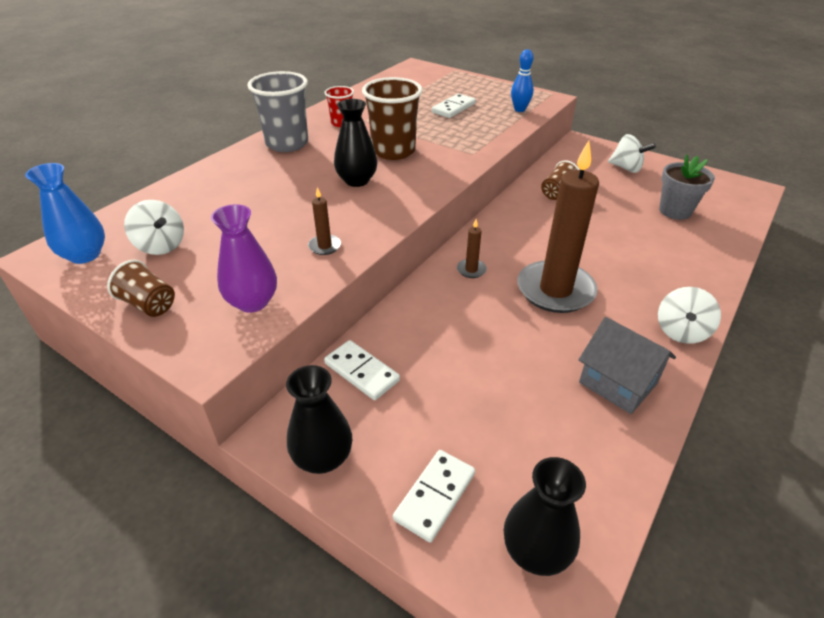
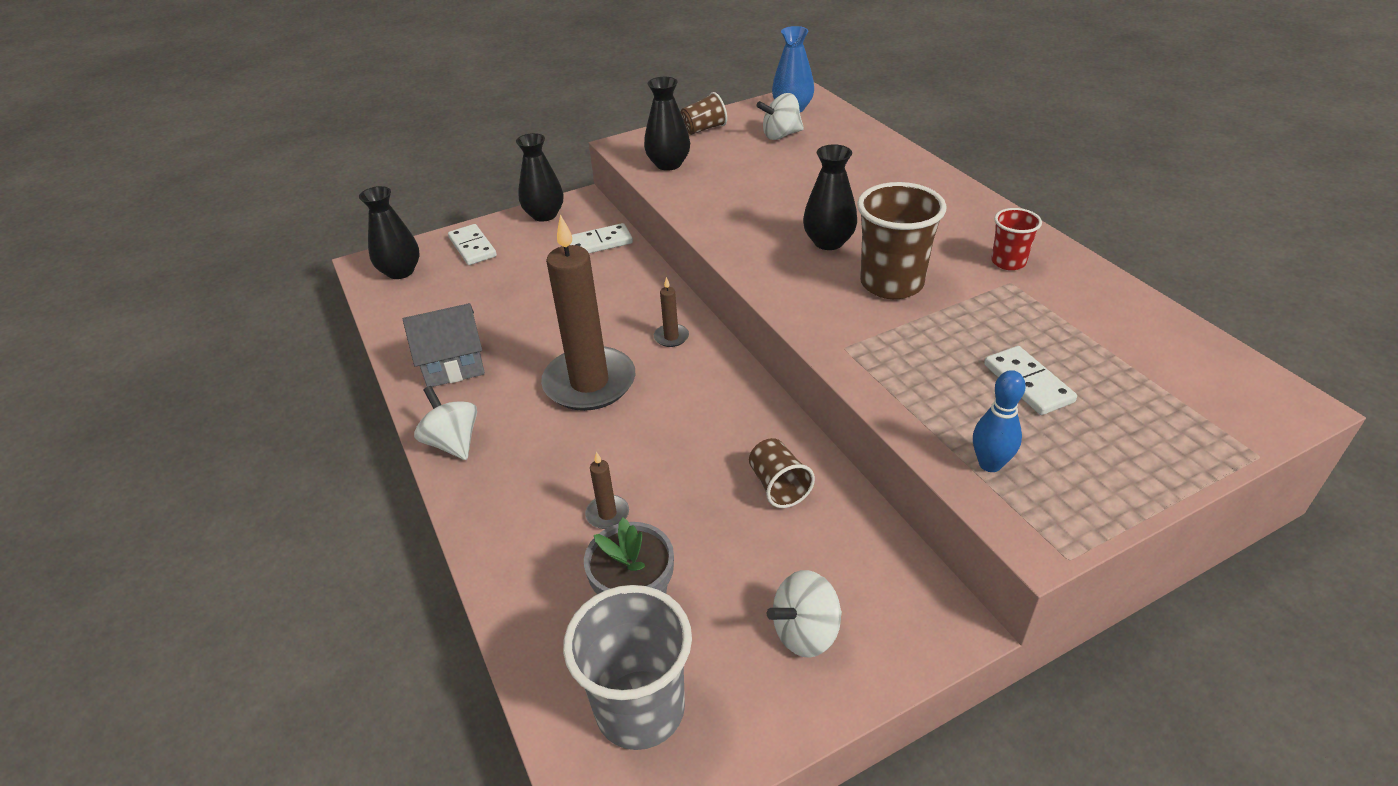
camera: 120 degrees right, 0 degrees up
purple vase [211,204,277,313] -> black vase [644,77,690,171]
grey cup [247,71,308,152] -> grey cup moved to [563,585,692,750]
brown candle [308,187,341,255] -> brown candle moved to [585,452,629,529]

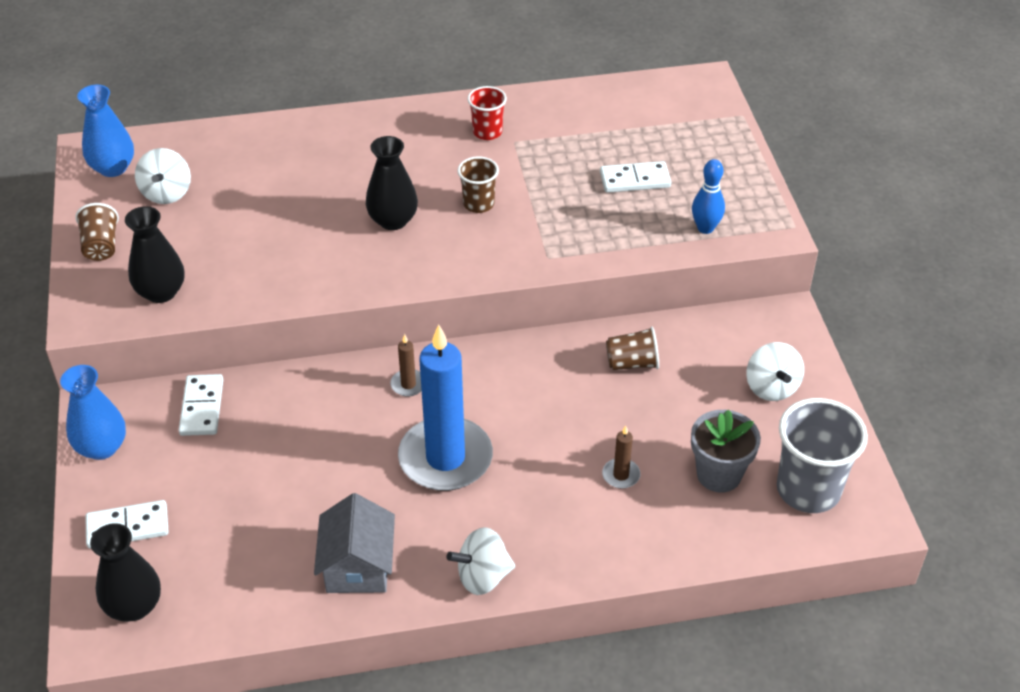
camera: 75 degrees left, 5 degrees up
black vase [516,133,563,222] -> blue vase [60,365,126,460]
brown candle [541,215,635,411] -> blue candle [398,324,493,491]
brown cup [857,182,947,299] -> brown cup [457,156,499,213], size x0.55

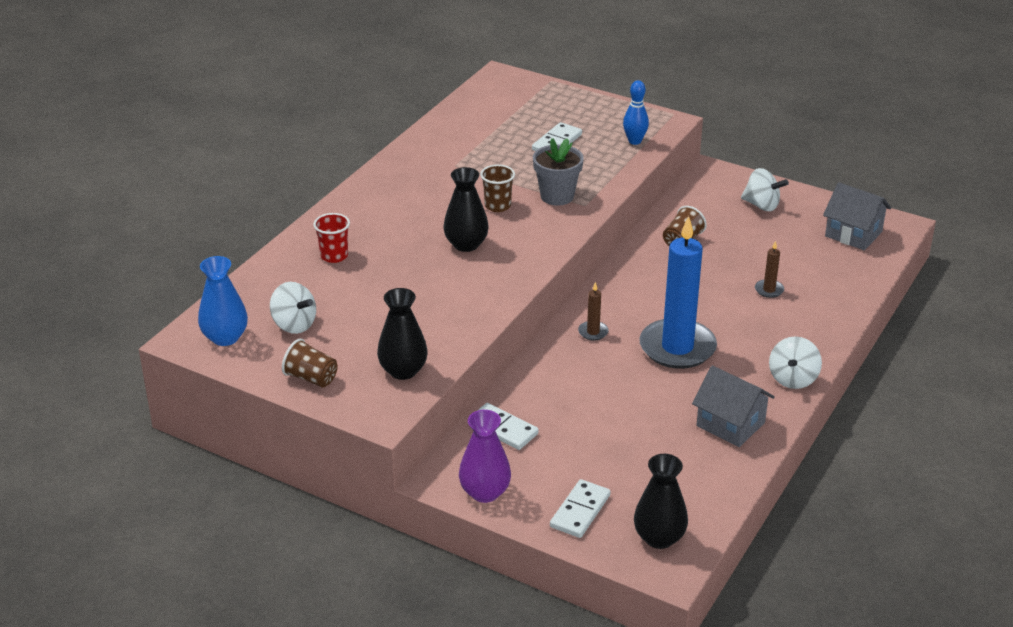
camera: 50 degrees left, 10 degrees down
blue vase [60,365,126,460] -> purple vase [459,410,511,503]
red cup [467,86,507,140] -> red cup moved to [313,213,350,263]
grey flower pot [691,410,761,492] -> grey flower pot moved to [533,138,584,206]
grey cup [777,398,868,513] -> grey house [823,182,891,250]

